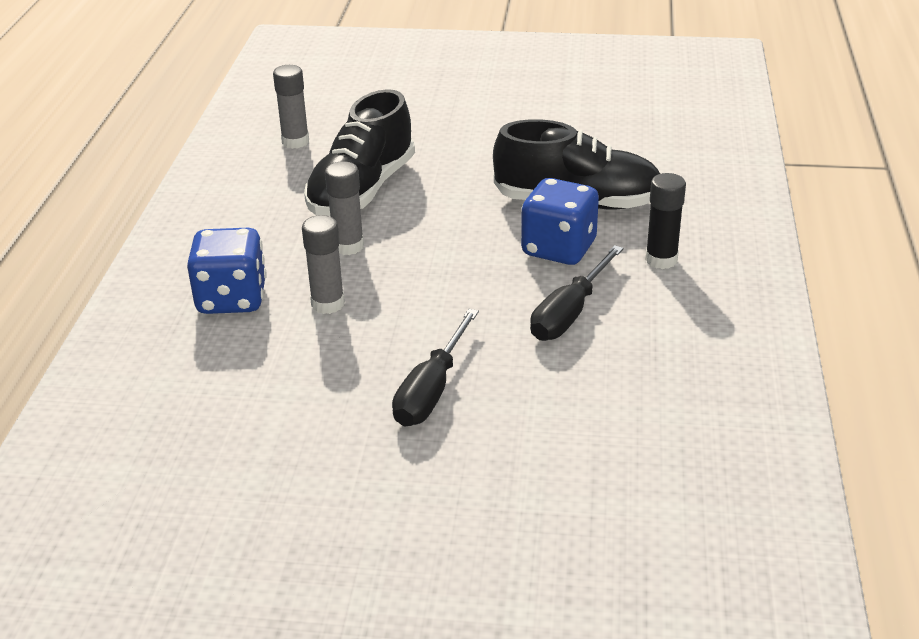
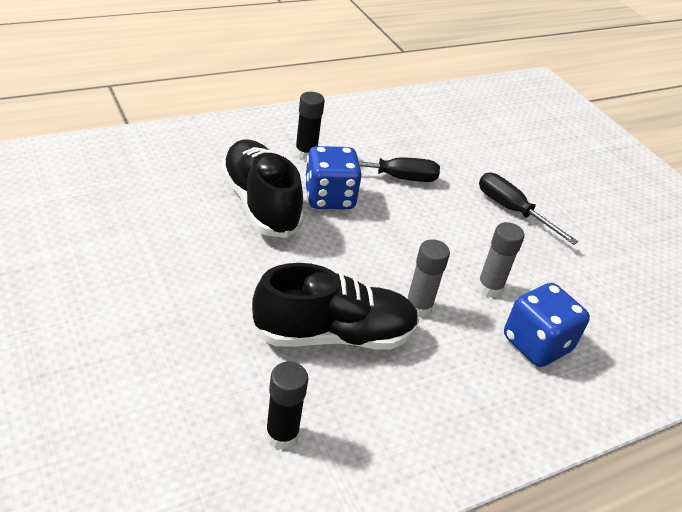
camera: 130 degrees left, 5 degrees up
grey glue stick [273,65,309,149] -> black glue stick [265,362,308,450]
black screwdriver [392,309,479,427] -> black screwdriver turned 120 degrees counterclockwise [479,173,579,245]

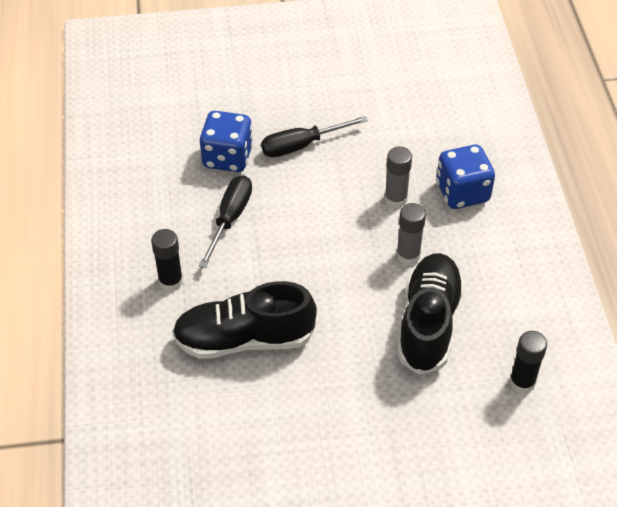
camera: 65 degrees left, 10 degrees up
blue dice [304,146,362,209] -> blue dice moved to [200,111,253,172]

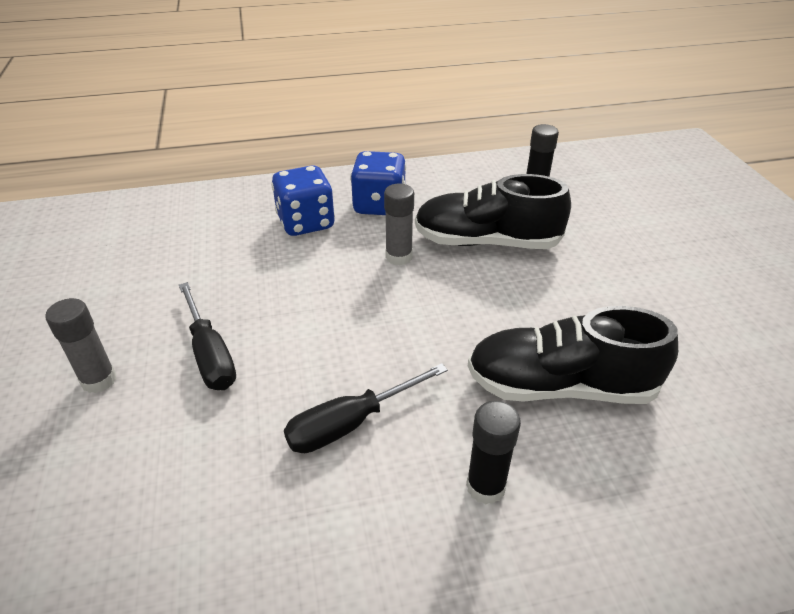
camera: 95 degrees left, 10 degrees down
black shoe [172,281,317,359] -> black shoe turned 105 degrees clockwise [468,306,678,404]
black screwdriver [199,175,252,268] -> black screwdriver turned 45 degrees counterclockwise [284,363,448,453]
blue dice [200,111,253,172] -> blue dice moved to [350,151,406,215]
grey glue stick [384,146,412,208] -> grey glue stick moved to [45,298,116,393]

